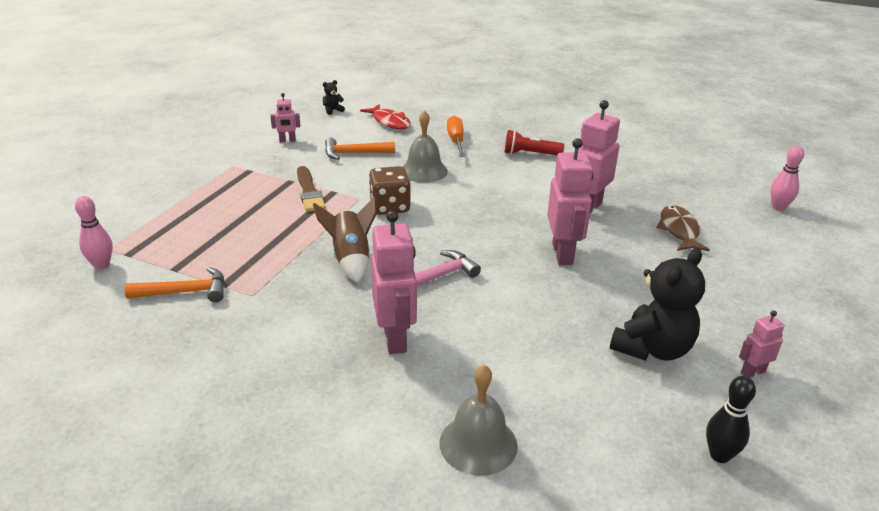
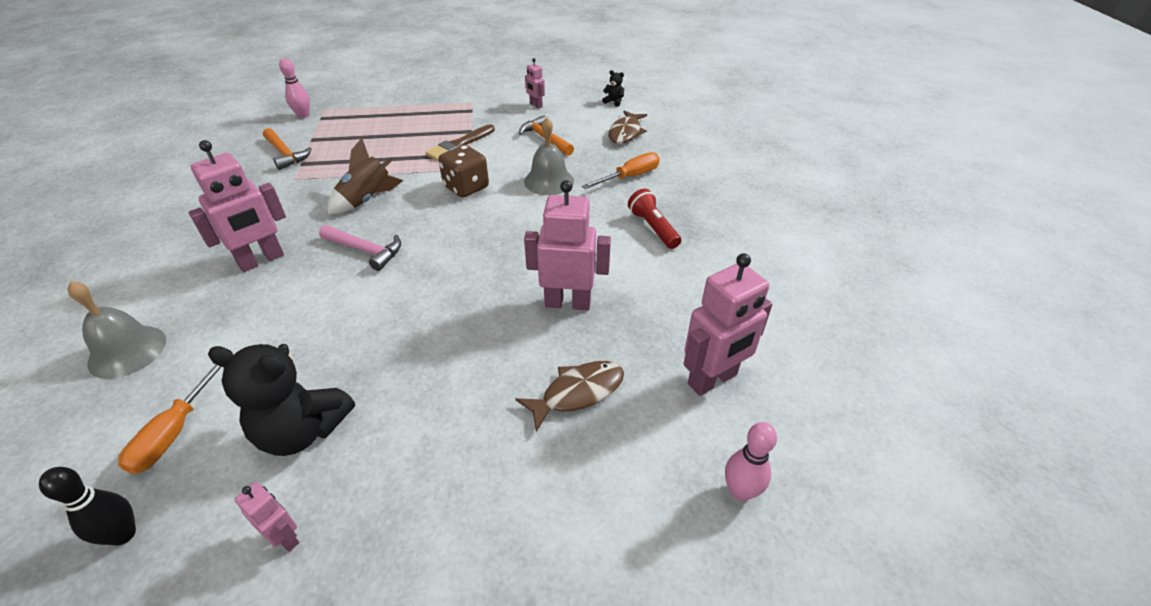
camera: 60 degrees right, 10 degrees up
red fish [360,104,411,129] -> brown fish [608,110,647,144]
pink robot [547,138,593,265] -> pink robot moved to [684,253,772,396]
none -> orange screwdriver [118,365,221,474]

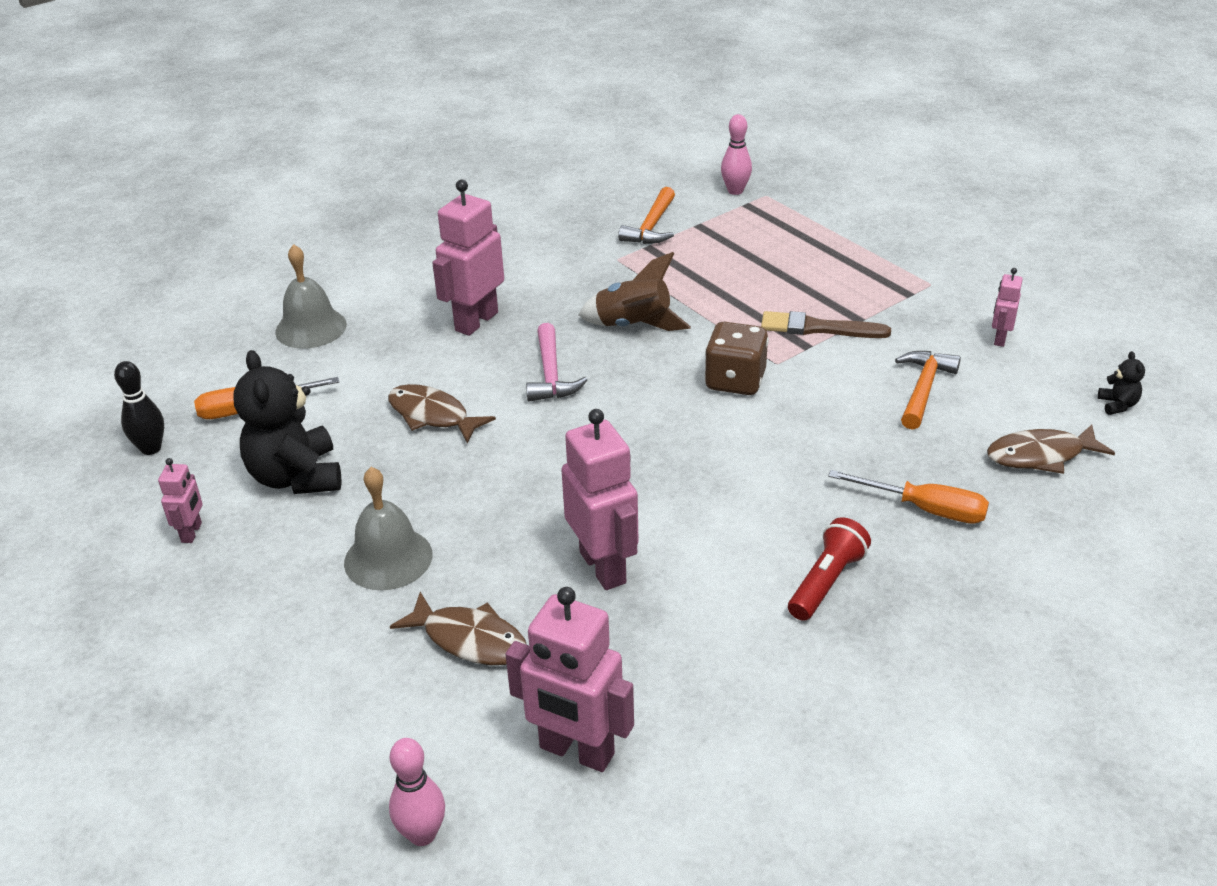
camera: 60 degrees right, 5 degrees down
pink robot [189,140,286,272] -> pink robot turned 105 degrees clockwise [432,180,504,336]
grey bell [524,117,574,195] -> grey bell moved to [344,467,433,590]
none -> brown fish [388,384,496,443]

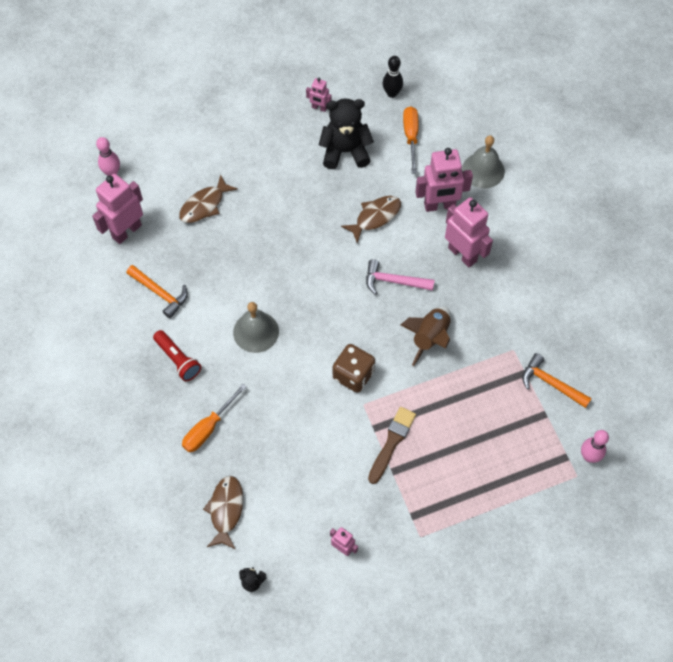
camera: 105 degrees right, 25 degrees up
grey bell [344,467,433,590] -> grey bell moved to [233,302,279,353]
pink robot [561,409,638,590] -> pink robot moved to [415,148,473,212]
orange hammer [895,351,961,430] -> orange hammer moved to [126,265,188,319]

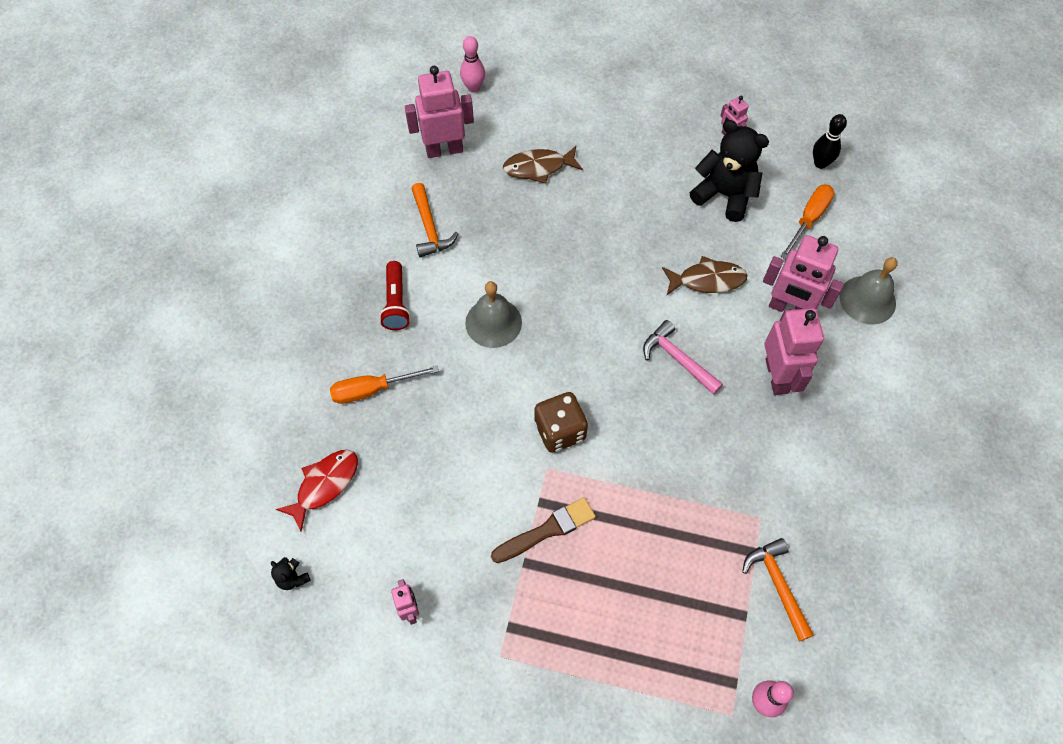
camera: 35 degrees right, 0 degrees up
brown fish [203,476,243,549] -> red fish [276,450,358,531]
brown rocket [401,306,451,366] -> none

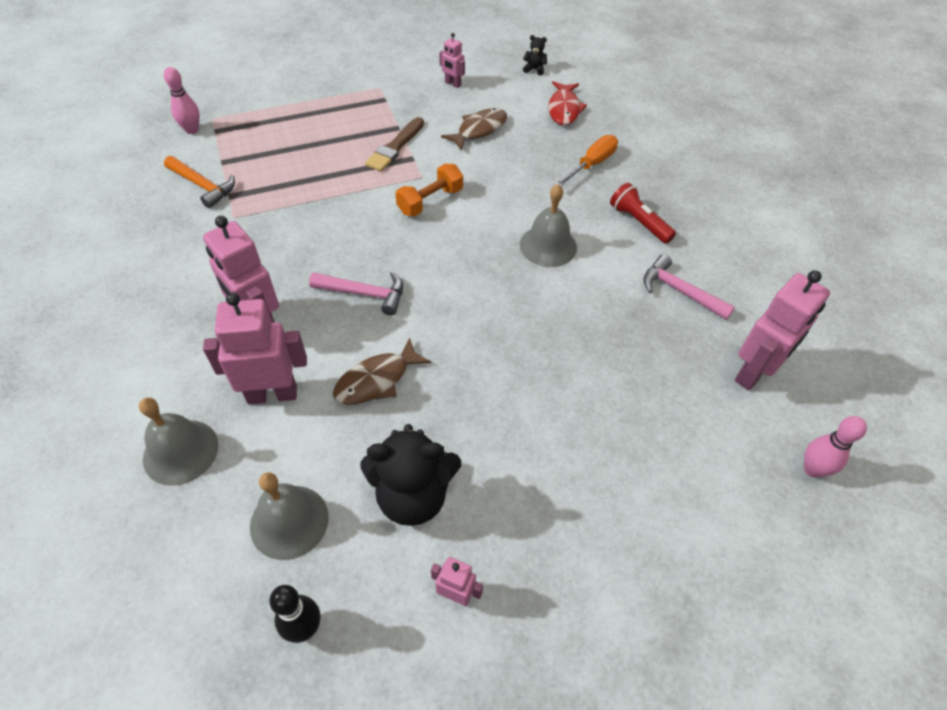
camera: 145 degrees right, 10 degrees down
orange hammer [411,183,458,258] -> pink hammer [643,254,735,320]
brown fish [503,146,583,184] -> brown fish moved to [441,108,507,150]
brown dice [534,392,588,453] -> orange dumbbell [395,164,463,216]
orange screwdriver [780,184,834,259] -> grey bell [250,472,329,560]

